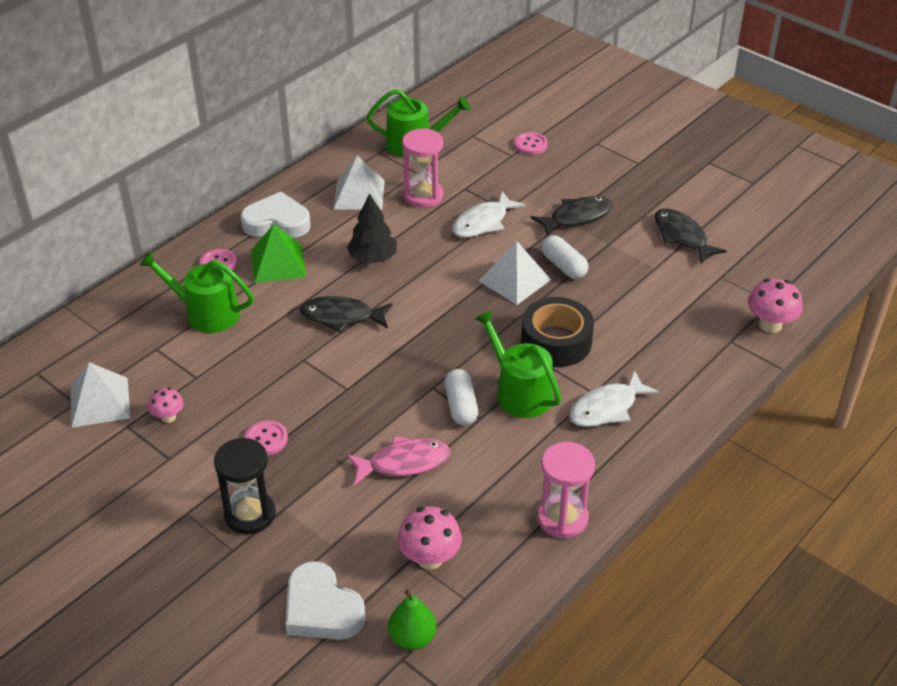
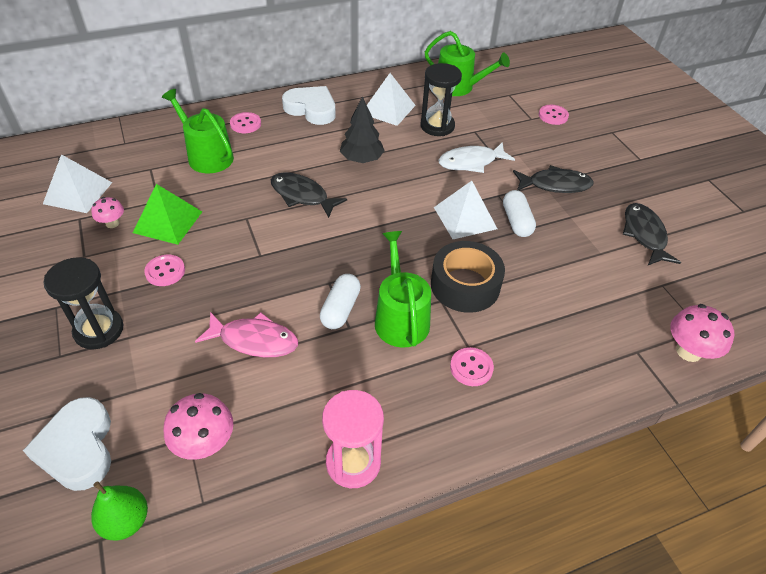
camera: 25 degrees right, 5 degrees up
green pyramid [251,224,306,283] -> green pyramid moved to [133,184,202,245]
pink hourglass [402,128,443,208] -> black hourglass [420,63,462,136]
white fish [569,370,659,427] -> pink button [450,347,494,386]

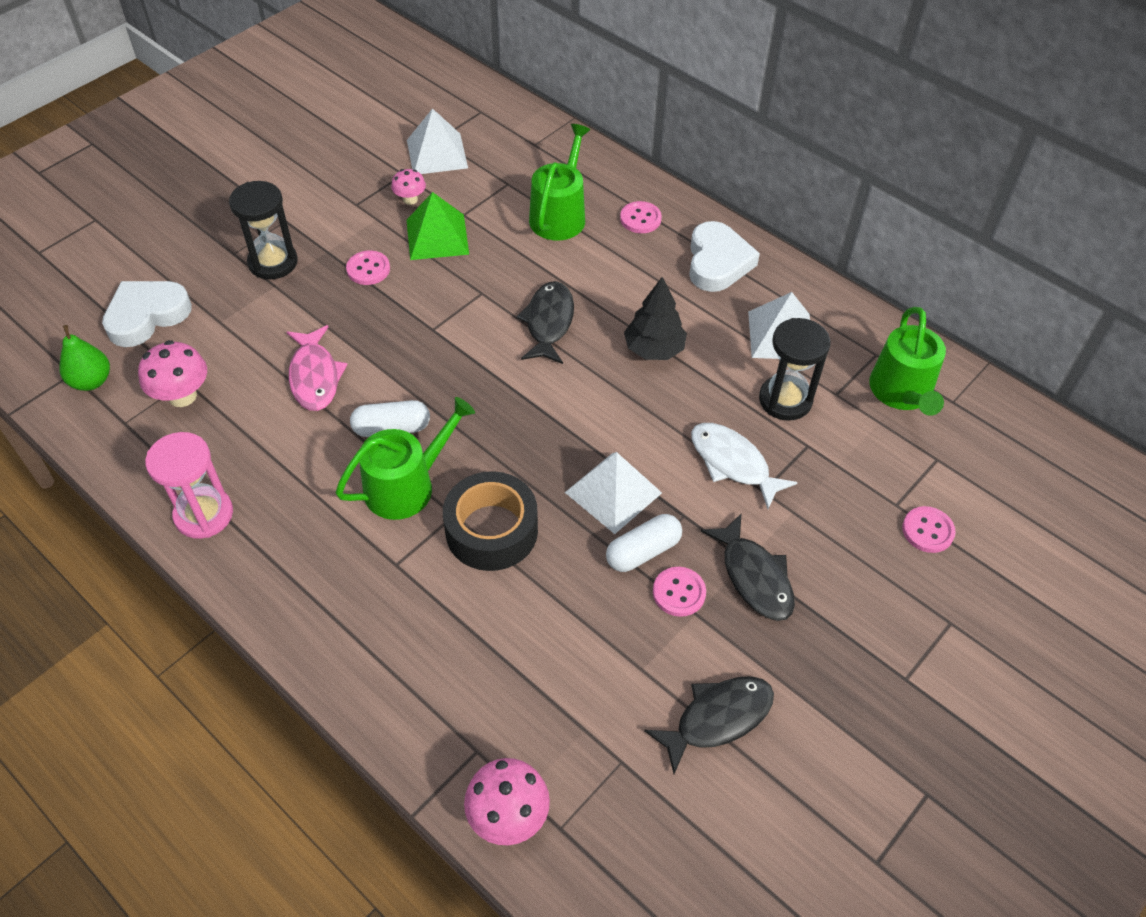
camera: 65 degrees right, 5 degrees up
pink button [450,347,494,386] -> pink button moved to [653,567,706,617]

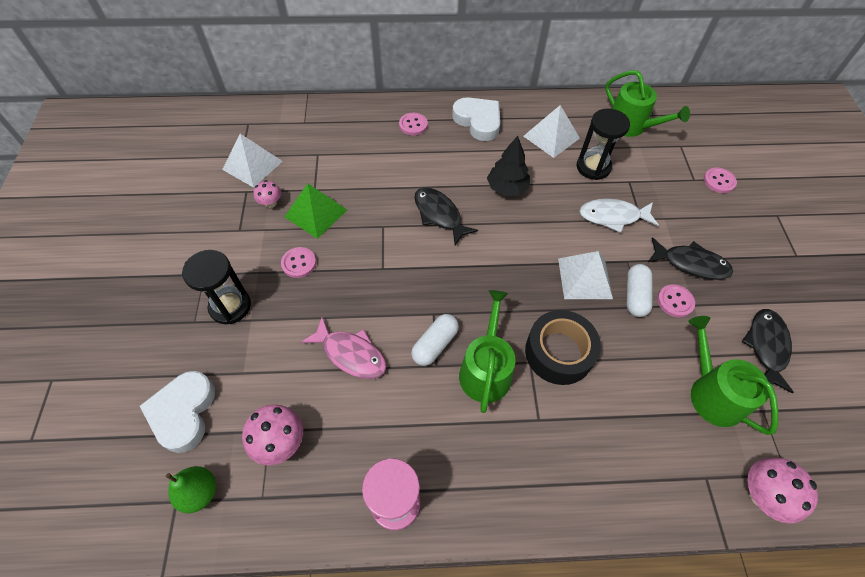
camera: 45 degrees left, 5 degrees up
green watering can [529,124,591,240] -> green watering can moved to [688,316,778,435]

